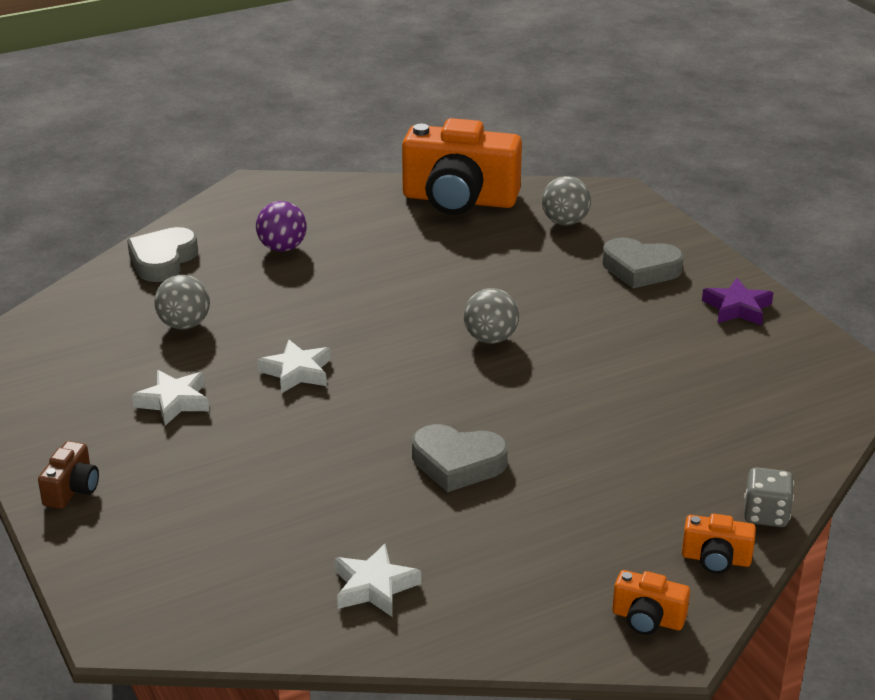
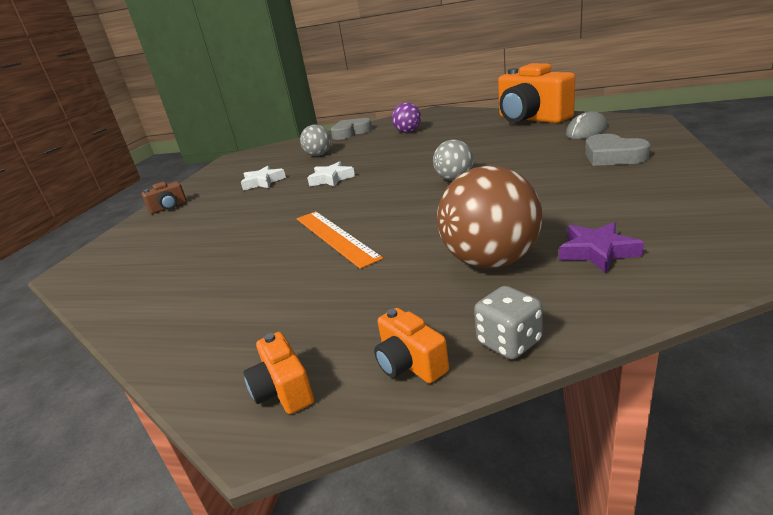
camera: 45 degrees right, 5 degrees down
white star [335,544,421,617] -> none
grey heart [412,424,508,492] -> orange ruler [297,211,383,269]
grey ball [542,176,591,225] -> grey mouse [566,111,608,139]
purple star [702,278,773,326] -> purple star moved to [559,222,644,273]
none -> brown ball [437,165,542,269]

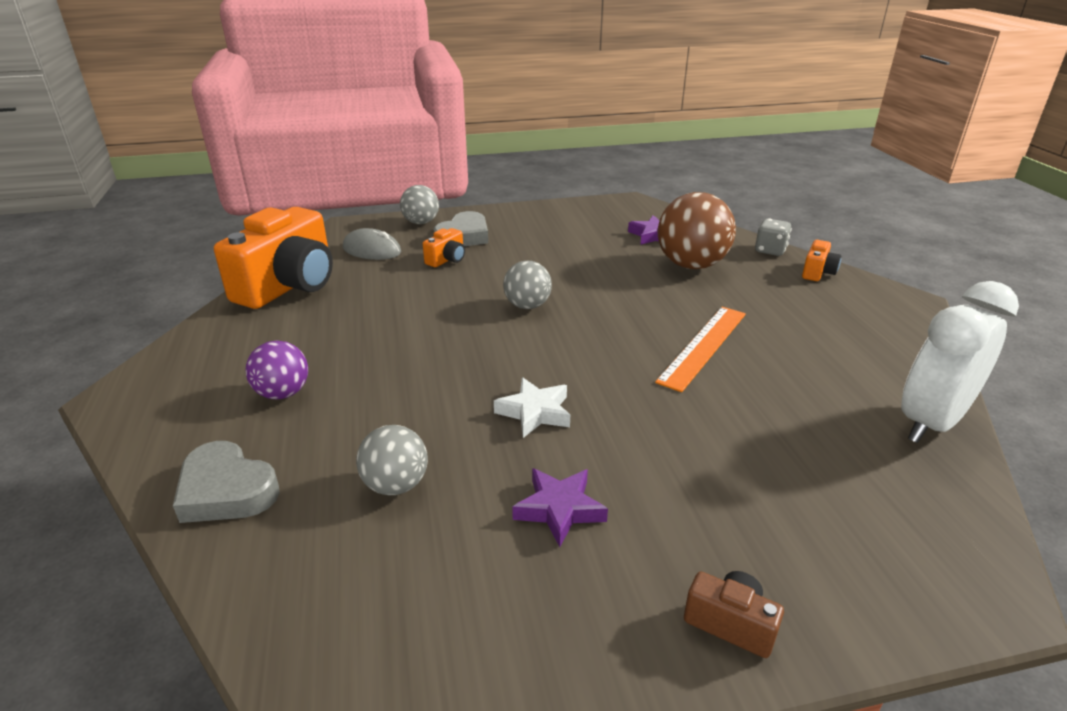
camera: 120 degrees left, 5 degrees up
white star [241,166,286,191] -> purple star [512,468,608,547]
orange camera [243,332,314,414] -> orange camera moved to [423,228,465,267]
none -> grey ball [400,185,439,224]
none -> white clock [901,281,1019,443]

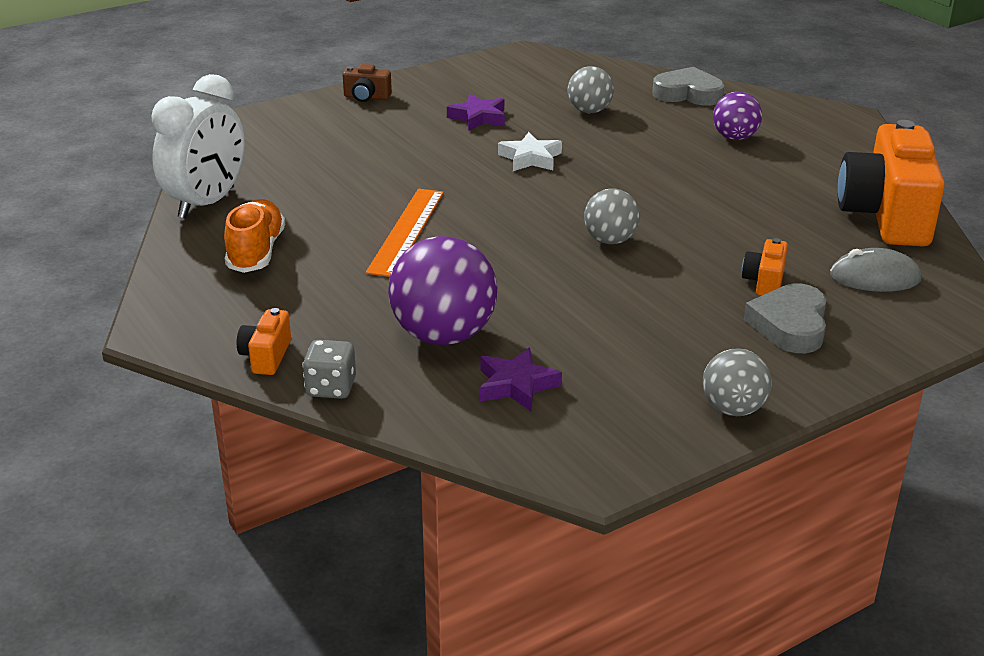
camera: 160 degrees right, 0 degrees up
grey ball [400,185,439,224] -> grey ball moved to [703,348,772,416]
brown ball [658,192,736,269] -> purple ball [388,236,497,345]
none -> orange shoe [224,199,285,273]

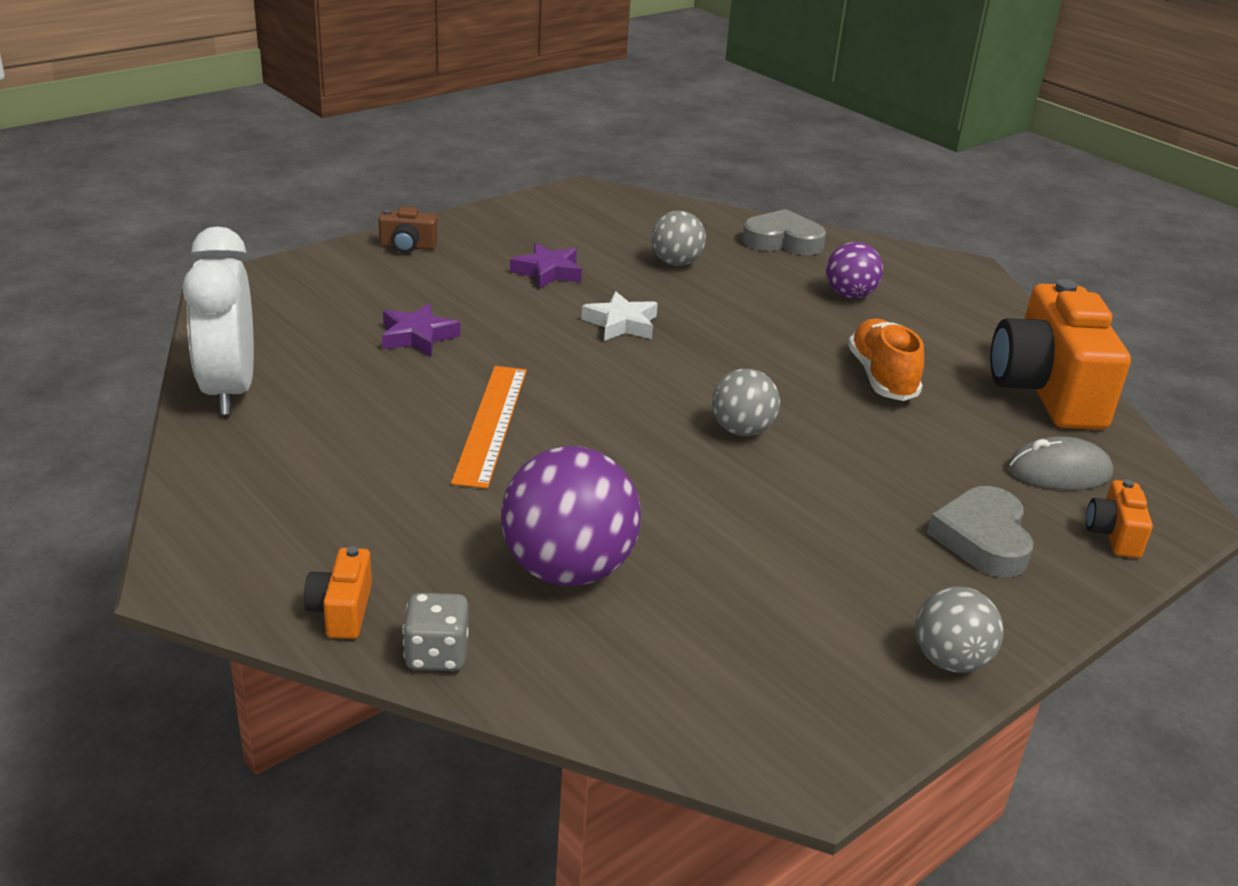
camera: 10 degrees left, 0 degrees up
white clock [152,74,245,219] -> white clock turned 150 degrees clockwise [182,226,254,415]
orange shoe [224,199,285,273] -> orange shoe moved to [848,319,924,401]
purple star [480,348,562,411] -> purple star moved to [382,303,460,356]
orange camera [742,238,788,296] -> orange camera moved to [1086,479,1153,558]

